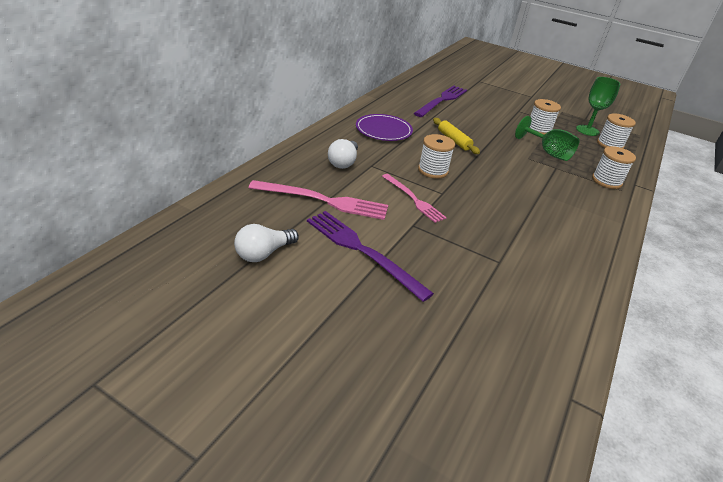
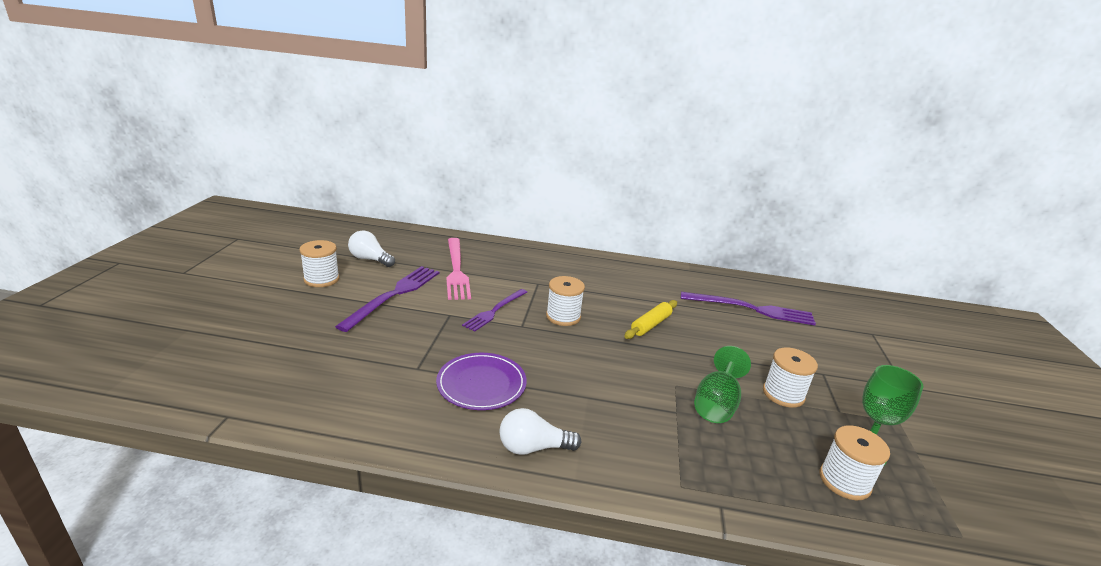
camera: 70 degrees right, 10 degrees down
white light bulb [328,139,358,169] -> white light bulb moved to [499,408,581,455]
purple plate [356,114,413,141] -> purple plate moved to [436,353,527,410]
pink fork [382,174,447,223] -> purple fork [462,289,527,332]
white spool [592,146,636,189] -> white spool moved to [299,240,340,287]

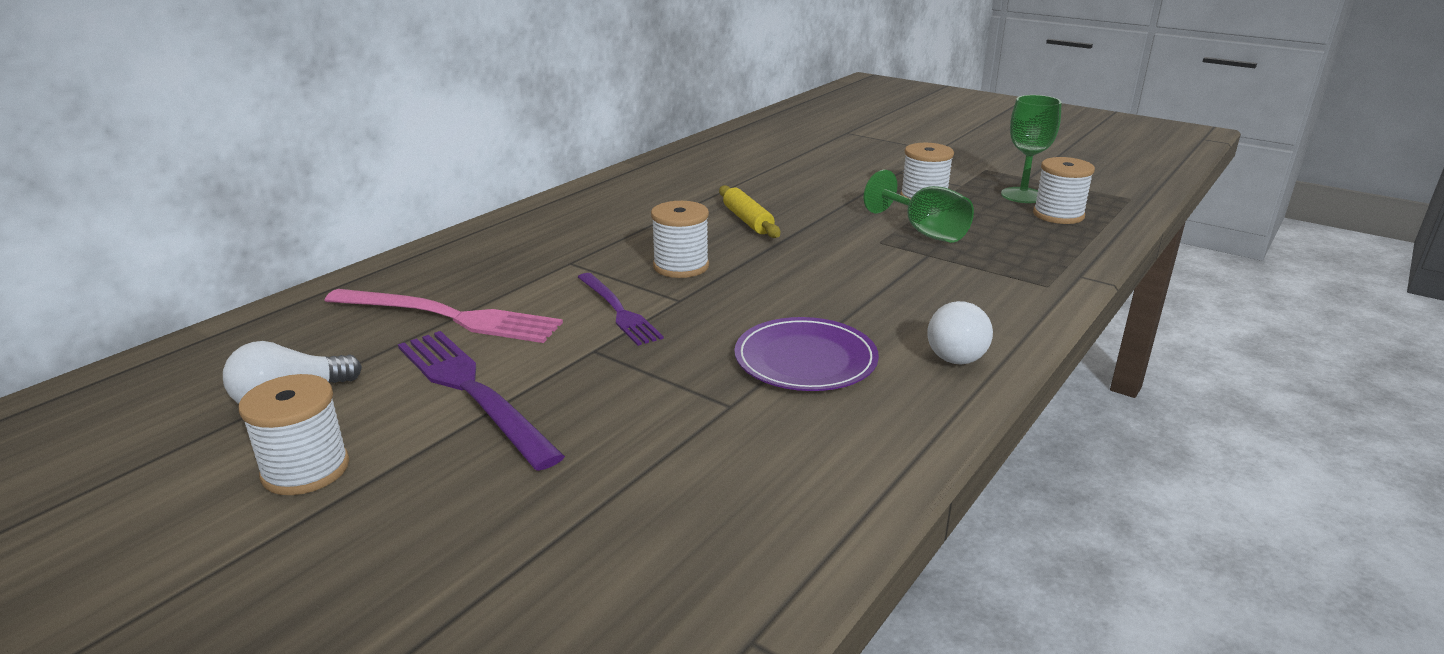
camera: 60 degrees left, 0 degrees up
purple fork [681,292,816,325] -> none

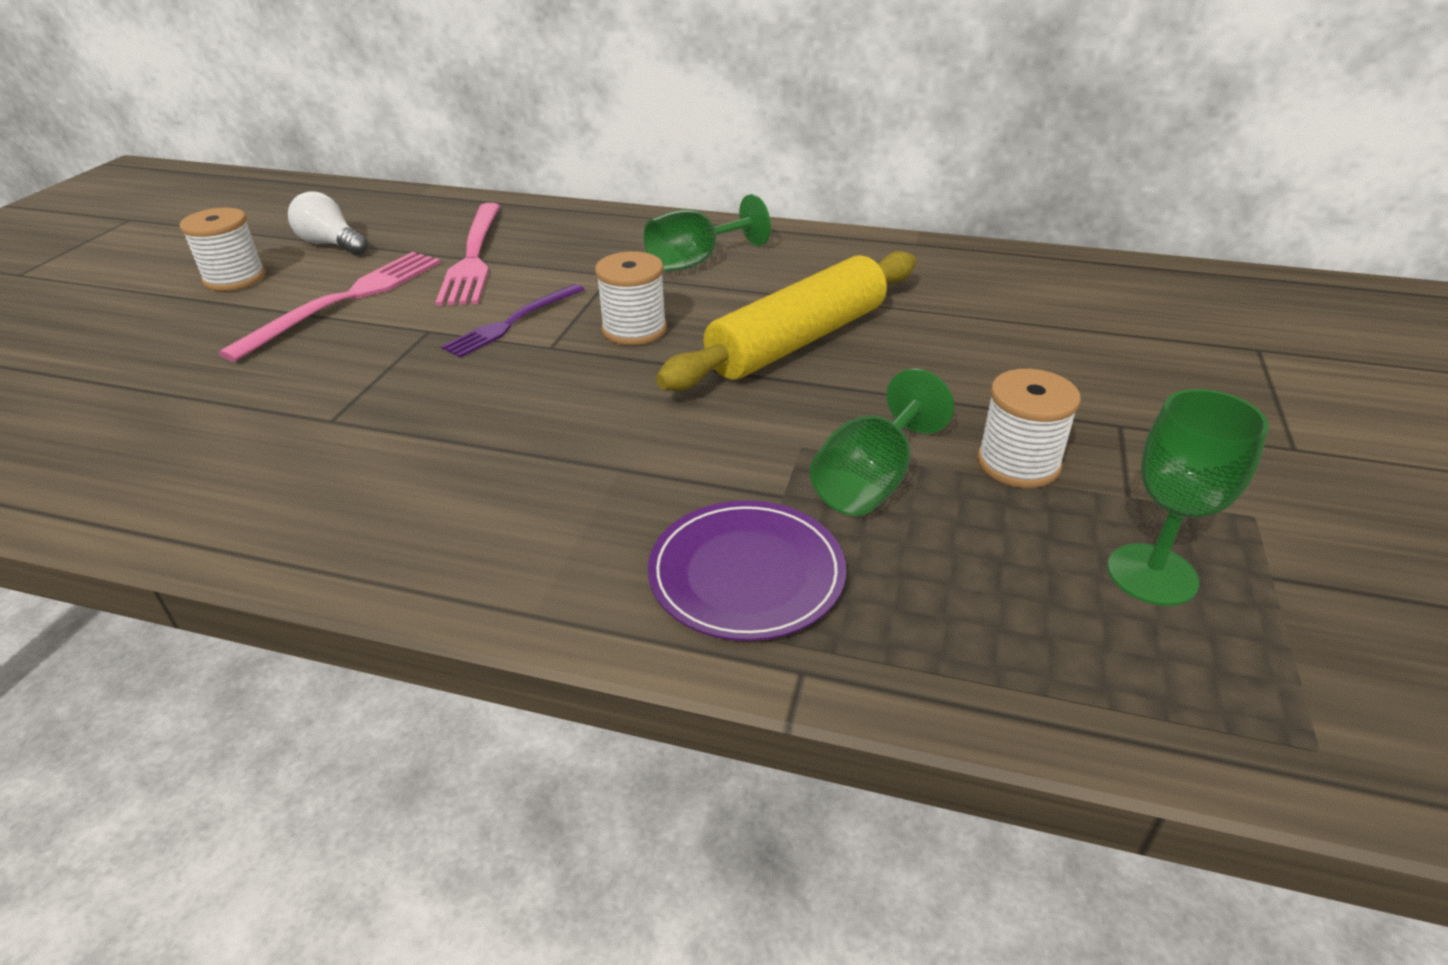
camera: 70 degrees right, 10 degrees up
purple fork [398,331,565,471] -> pink fork [218,252,441,362]
yellow rolling pin [719,185,780,238] -> yellow rolling pin [656,251,916,391], size x1.96
purple plate [734,317,879,391] -> purple plate moved to [648,500,846,641]
white light bulb [927,301,993,364] -> none
white spool [1033,157,1095,224] -> none
none -> green goblet [644,194,771,272]

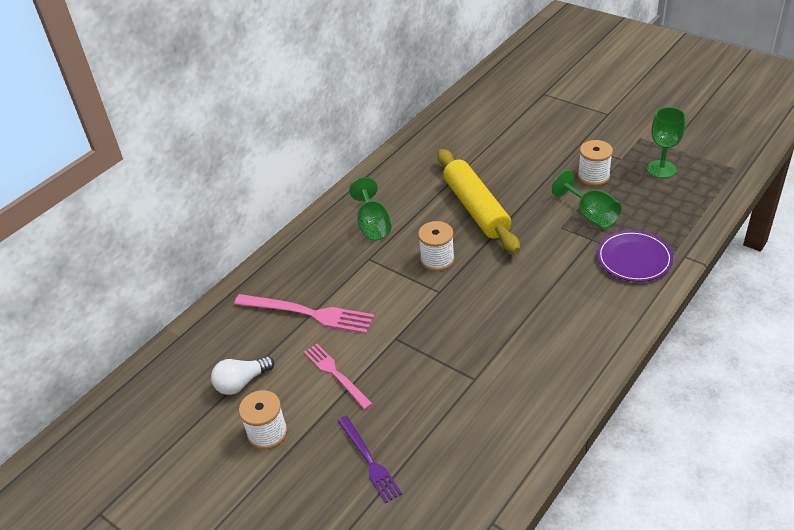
camera: 65 degrees left, 5 degrees up
pink fork [218,252,441,362] -> pink fork [304,344,373,410], size x0.65
purple fork [441,284,585,358] -> purple fork moved to [338,416,402,503]

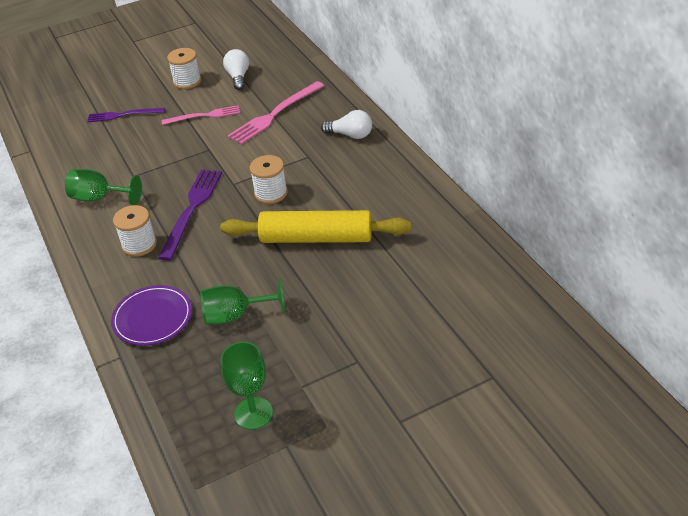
camera: 115 degrees right, 0 degrees up
green goblet [349,177,391,240] -> green goblet moved to [65,169,142,205]
white spool [578,140,613,186] -> white spool moved to [113,205,157,257]
none -> purple fork [158,169,222,261]
none -> white light bulb [321,110,372,139]

